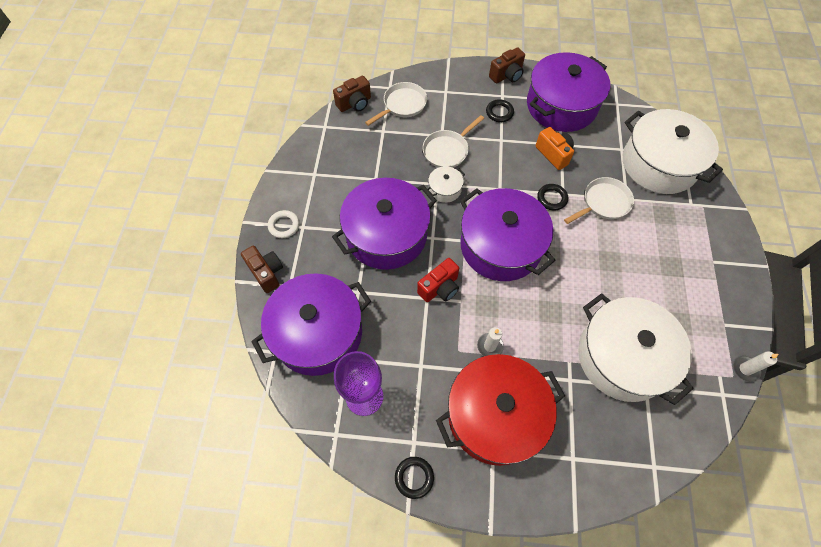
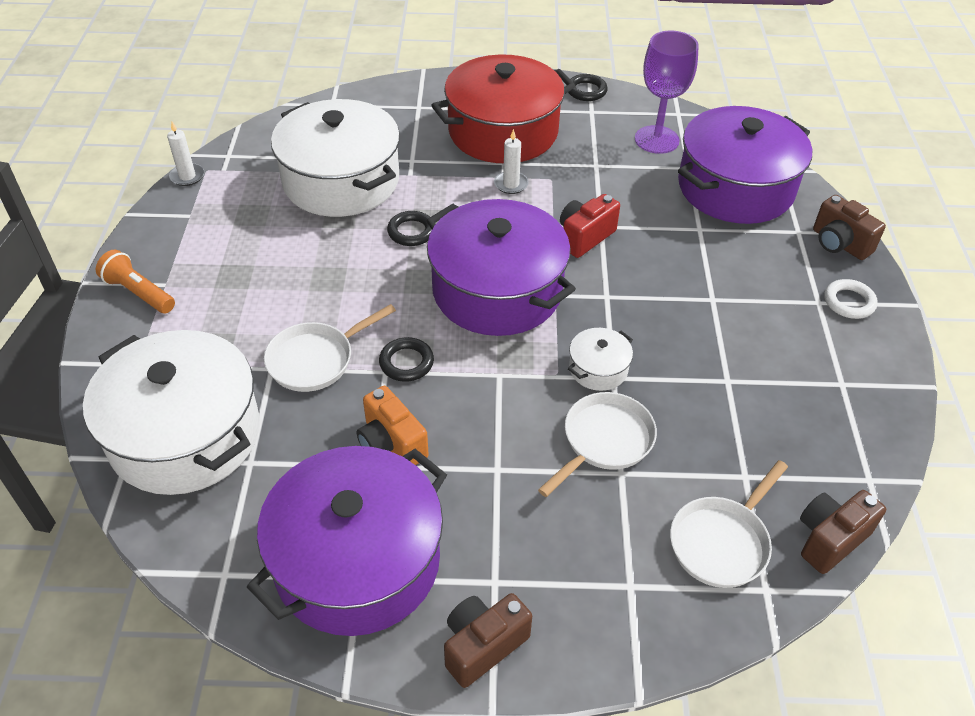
camera: 175 degrees right, 15 degrees down
purple pot [332,178,437,270] -> none
black ring [486,99,514,122] -> black ring moved to [387,211,432,246]
none -> orange flashlight [96,249,175,314]

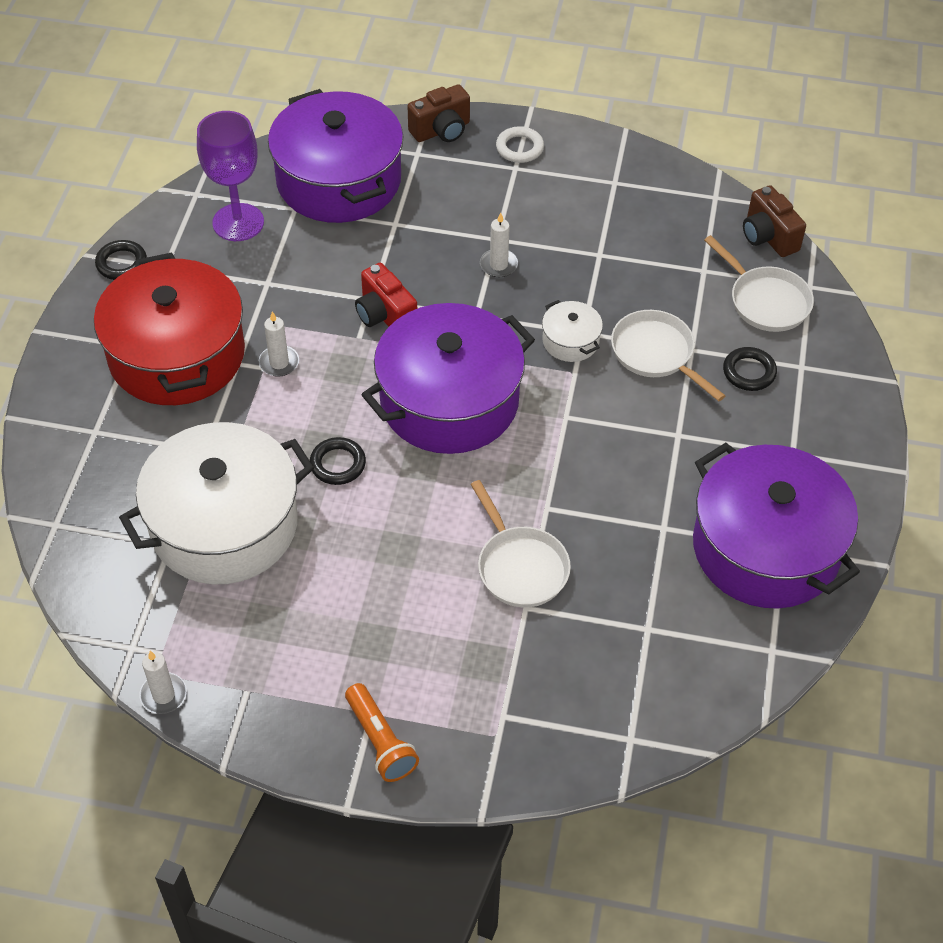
camera: 80 degrees left, 5 degrees up
white pot [83,330,260,495] -> none
orange flashlight [96,249,175,314] -> orange flashlight turned 75 degrees counterclockwise [345,683,419,782]
orange camera [357,386,429,465] -> none
black ring [379,337,434,382] -> black ring moved to [723,347,777,391]
brown camera [444,593,532,688] -> none
none -> white candle [480,212,518,277]

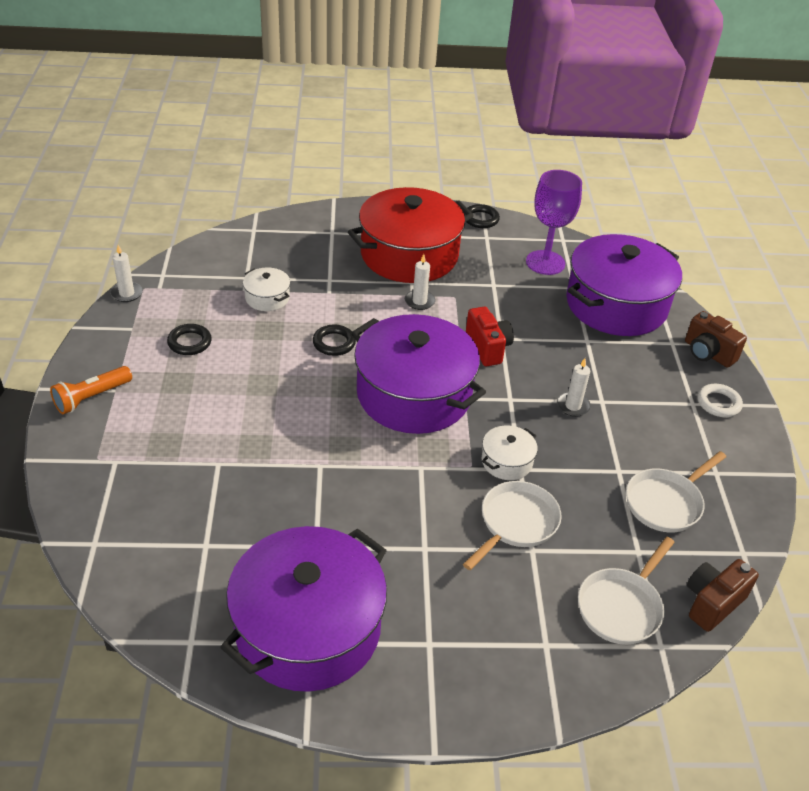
camera: 75 degrees right, 10 degrees down
white pot [119,422,314,584] -> white pot [243,268,290,311], size x0.42
red camera [355,263,417,327] -> red camera turned 120 degrees clockwise [466,307,514,366]
white pan [471,480,571,608] -> white pan moved to [626,451,726,533]
black ring [723,347,777,391] -> black ring moved to [167,324,212,355]

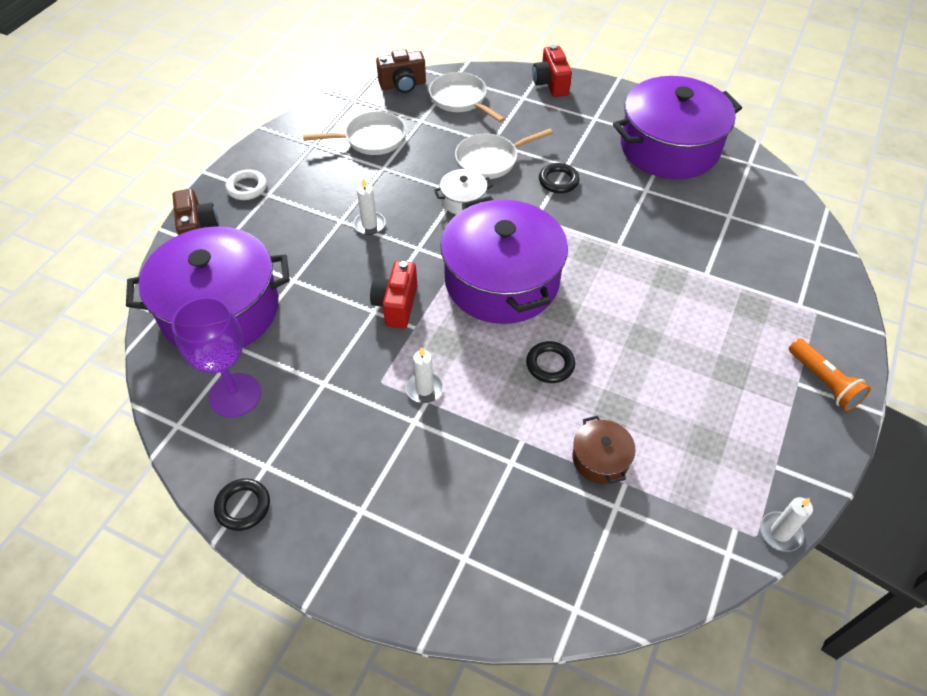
camera: 150 degrees left, 10 degrees up
orange flashlight [50,366,132,414] -> orange flashlight turned 75 degrees clockwise [789,339,871,411]
black ring [167,324,212,355] -> black ring moved to [539,163,579,193]
white pot [243,268,290,311] -> brown pot [572,416,636,484]
red pot [348,187,474,283] -> none
white pan [578,537,675,645] -> white pan turned 105 degrees counterclockwise [429,72,505,122]
none -> red camera [533,45,572,97]

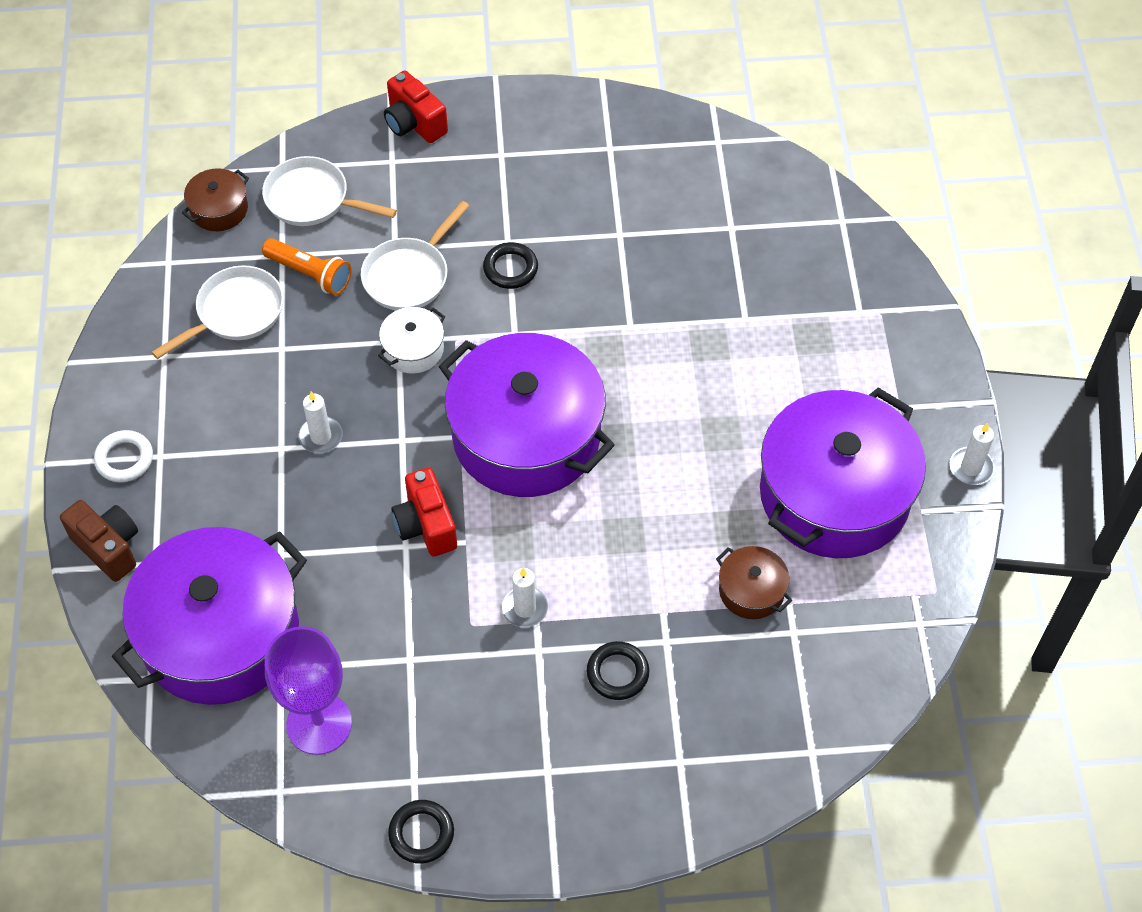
camera: 30 degrees left, 5 degrees up
brown camera [376,49,426,93] -> brown pot [182,168,249,231]
black ring [526,341,575,383] -> black ring moved to [587,641,649,700]
purple pot [613,76,742,179] -> purple pot moved to [760,388,926,558]
white candle [760,497,813,552] -> white candle moved to [950,423,994,485]
orange flashlight [789,339,871,411] -> orange flashlight moved to [262,238,351,295]

